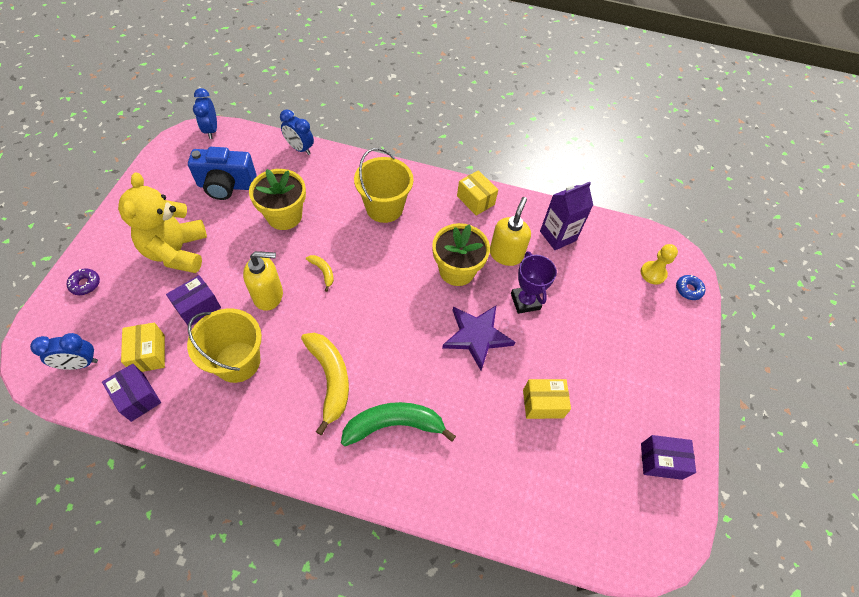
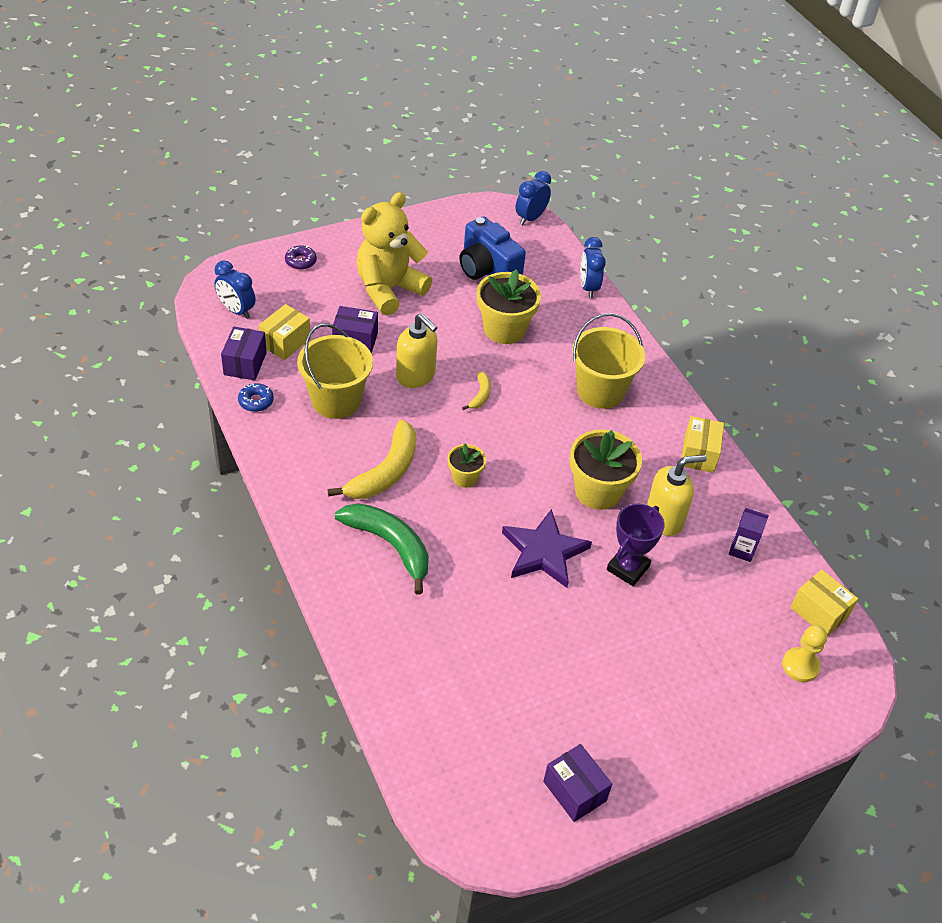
camera: 50 degrees right, 10 degrees down
yellow box [523,379,571,419] -> yellow box moved to [790,569,858,636]
purple carton [540,182,593,250] -> purple carton [729,508,769,562], size x0.61
blue donut [676,275,705,300] -> blue donut moved to [238,383,274,412]
none -> yellow flower pot [448,444,486,488]

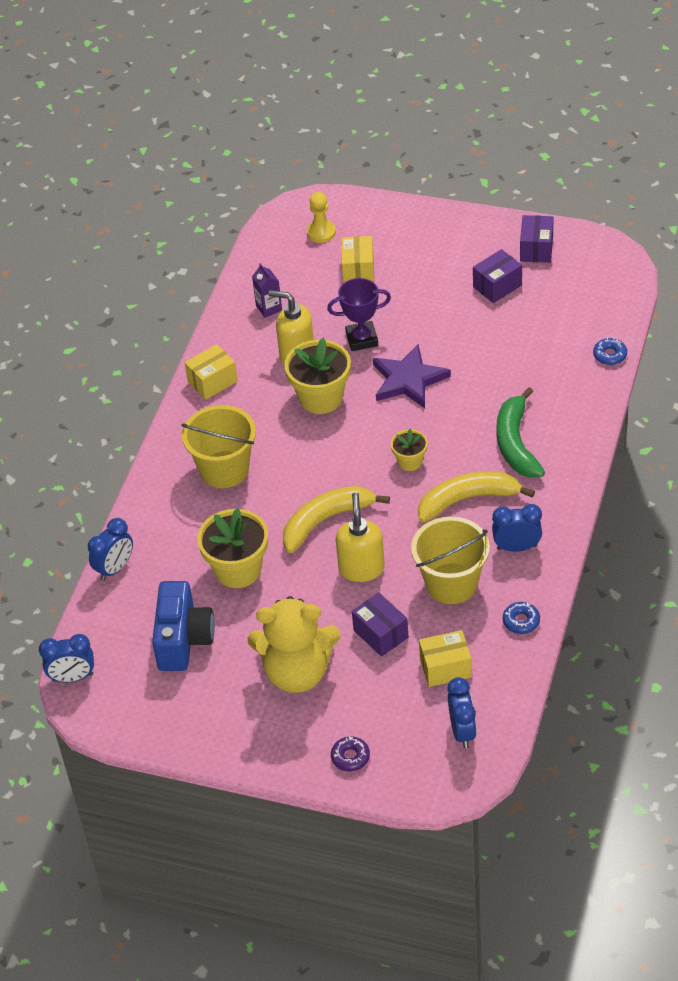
camera: 130 degrees left, 0 degrees up
purple box [221,326,267,381] -> purple box moved to [473,249,522,303]
yellow banana [462,371,491,410] -> yellow banana [283,486,390,553], size x2.09
yellow box [790,569,858,636] -> yellow box moved to [341,236,374,283]
none -> blue clock [492,504,542,552]
none -> blue donut [593,338,627,365]

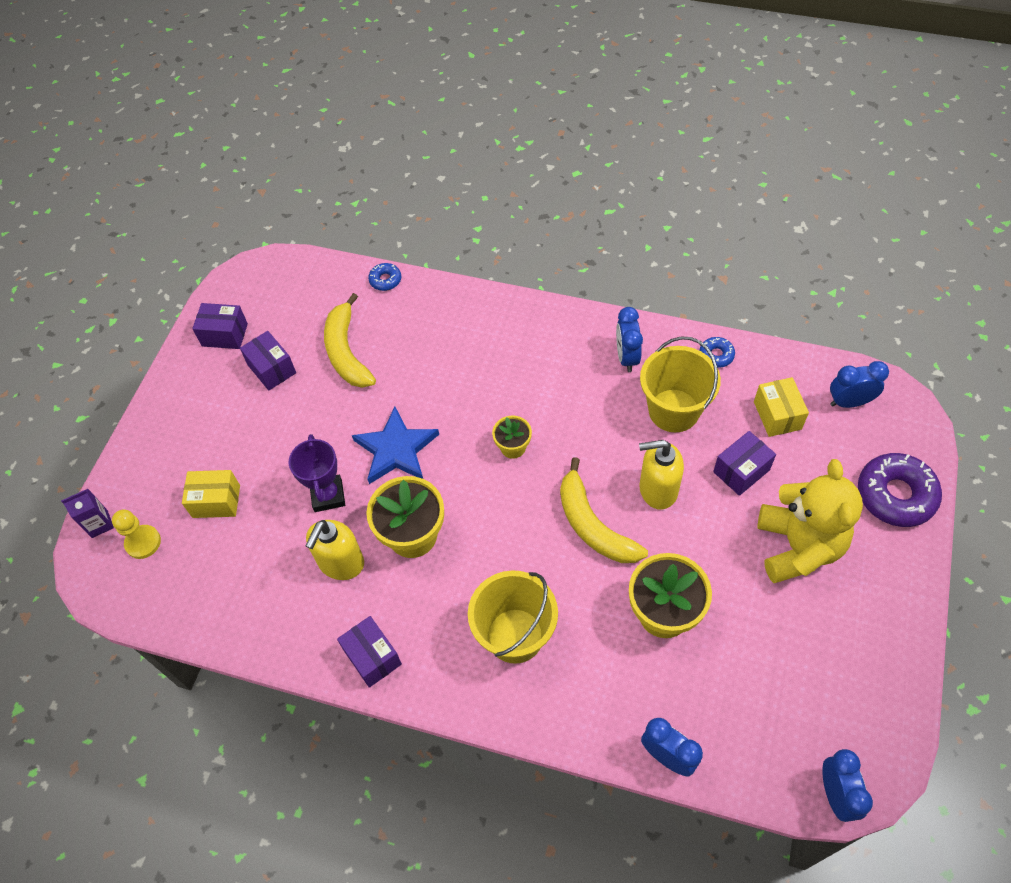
camera: 90 degrees left, 10 degrees up
blue camera [152,581,215,671] -> none
yellow box [184,344,238,400] -> purple box [337,616,402,688]
purple carton [252,263,282,318] -> purple carton moved to [61,489,114,538]
purple donut [331,736,370,771] -> purple donut [858,453,942,527], size x2.05
purple star [373,344,451,408] -> blue star [352,407,439,484]
yellow banana [418,471,535,523] -> yellow banana moved to [324,293,376,388]
green banana [496,387,545,478] -> none

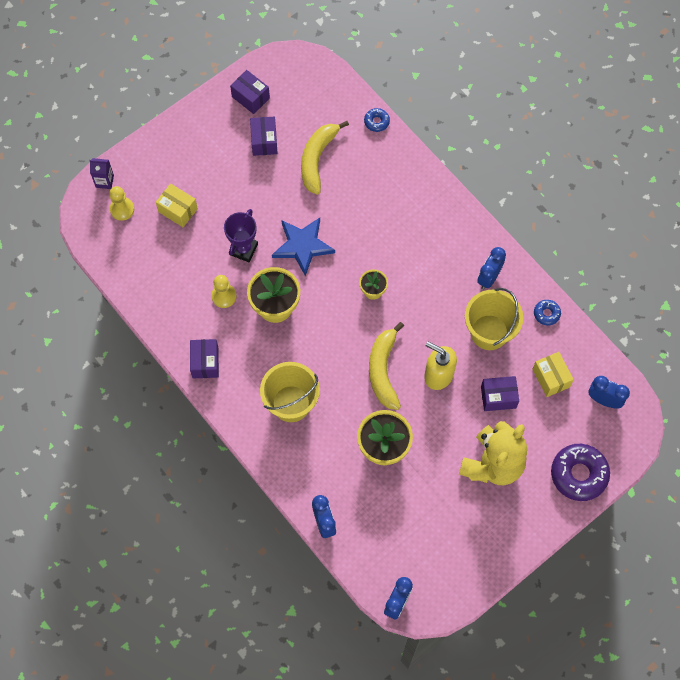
camera: 30 degrees right, 10 degrees up
yellow soap dispenser [305,520,364,580] -> yellow pawn [211,275,236,308]
yellow box [754,377,809,437] -> yellow box turned 45 degrees counterclockwise [532,352,574,397]

